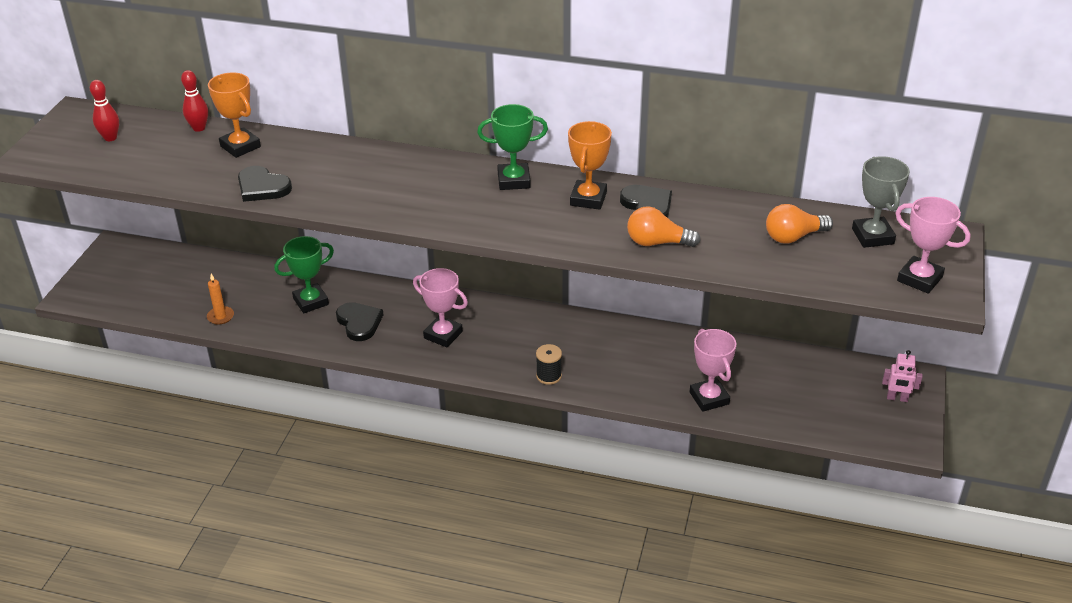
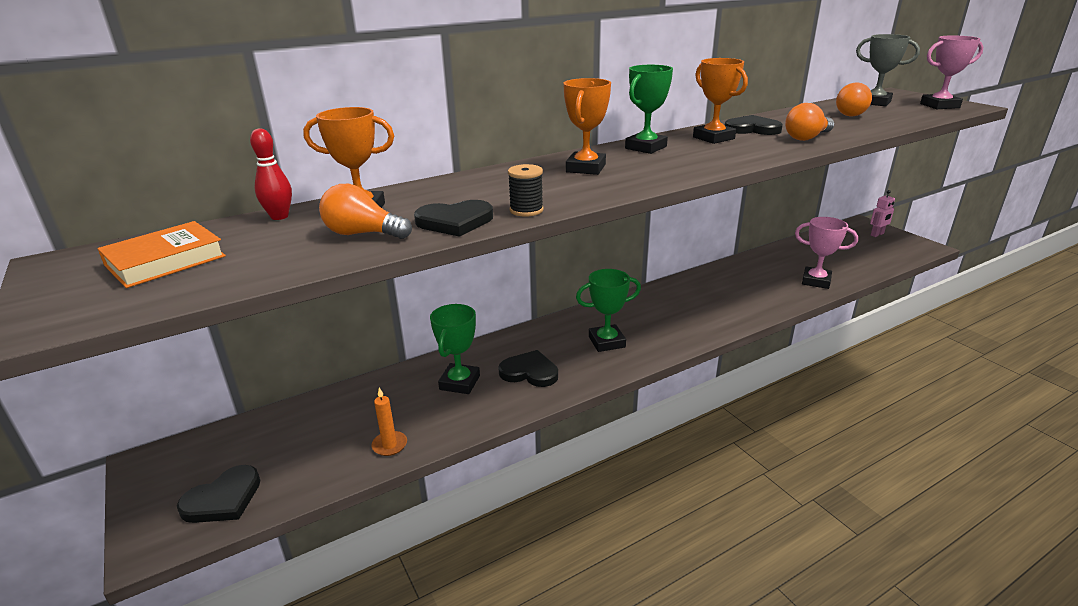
camera: 45 degrees left, 10 degrees down
red bowling pin [90,80,119,141] -> orange book [97,221,226,288]
pink trophy [413,268,468,348] -> green trophy [576,269,641,352]
black spool [536,344,562,385] -> black spool moved to [508,164,543,217]
none -> black heart [177,465,260,523]
none -> orange light bulb [319,184,412,239]
none -> orange trophy [563,78,611,175]

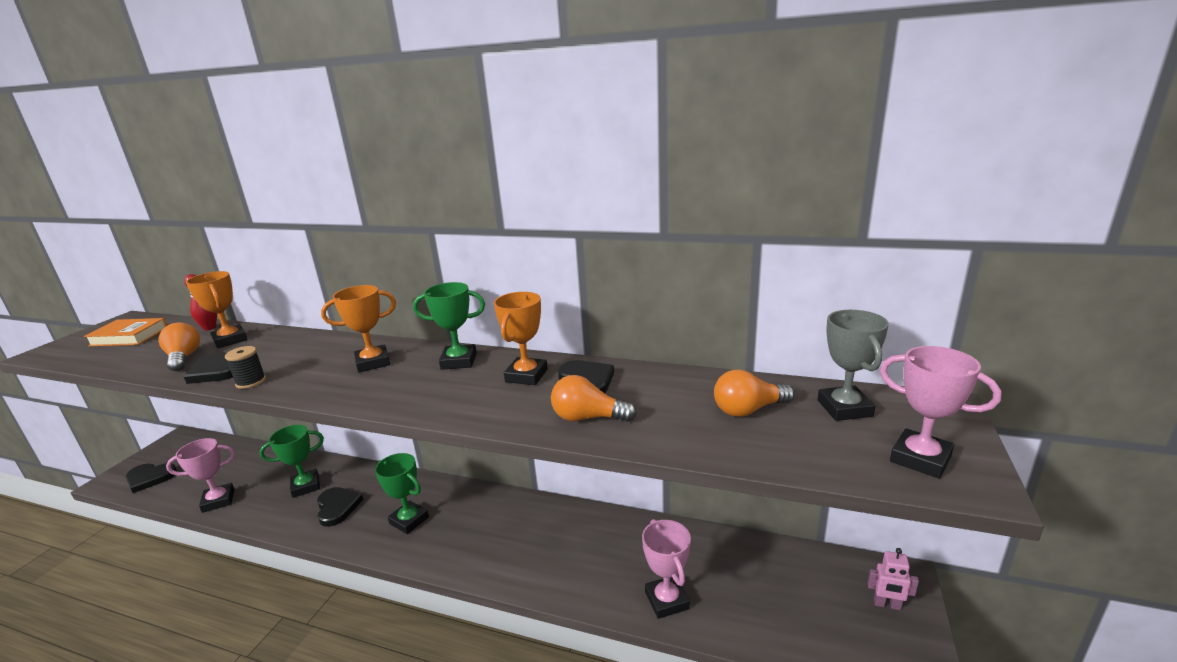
camera: 50 degrees right, 5 degrees down
orange candle [371,387,407,456] -> pink trophy [166,438,235,513]

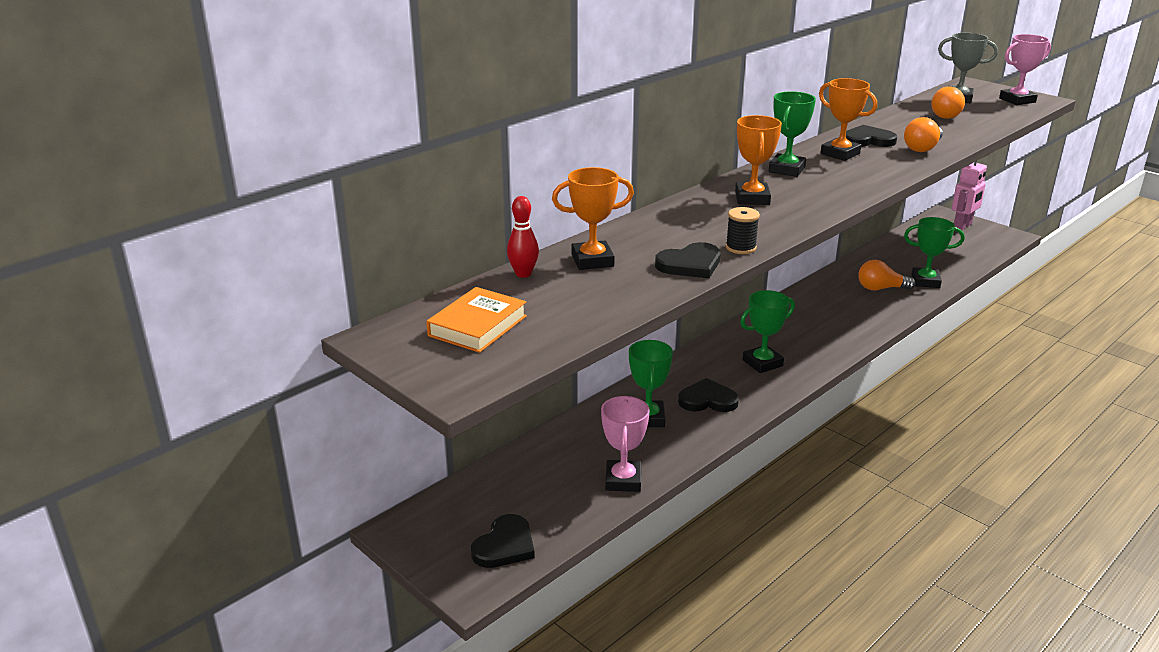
camera: 65 degrees left, 5 degrees up
orange light bulb [158,322,200,371] -> orange light bulb moved to [858,260,916,291]
pink trophy [642,519,691,619] -> green trophy [904,217,965,288]
pink robot [868,548,919,610] -> pink robot [952,161,987,230], size x1.59

